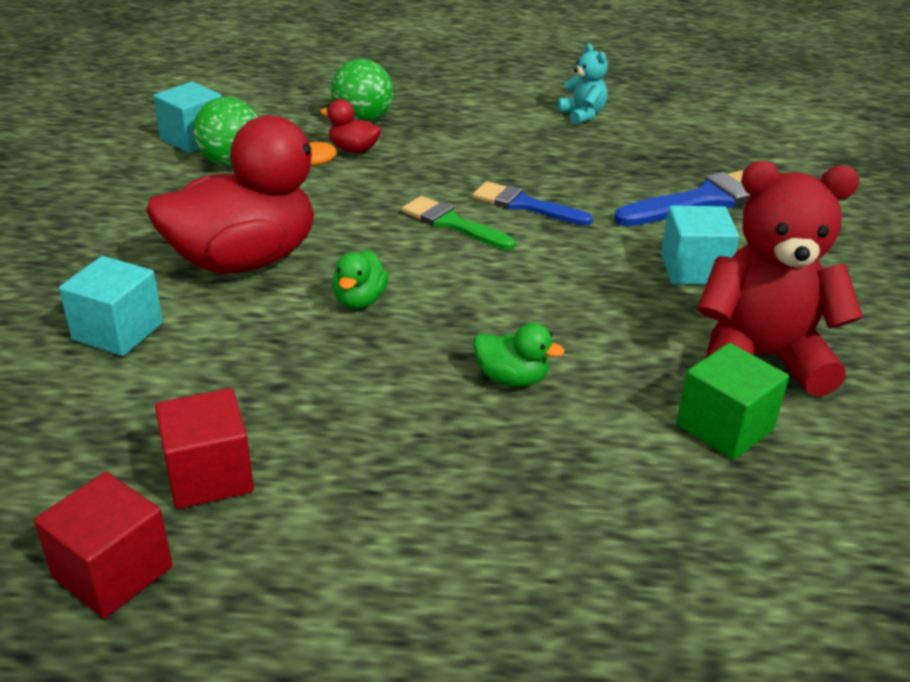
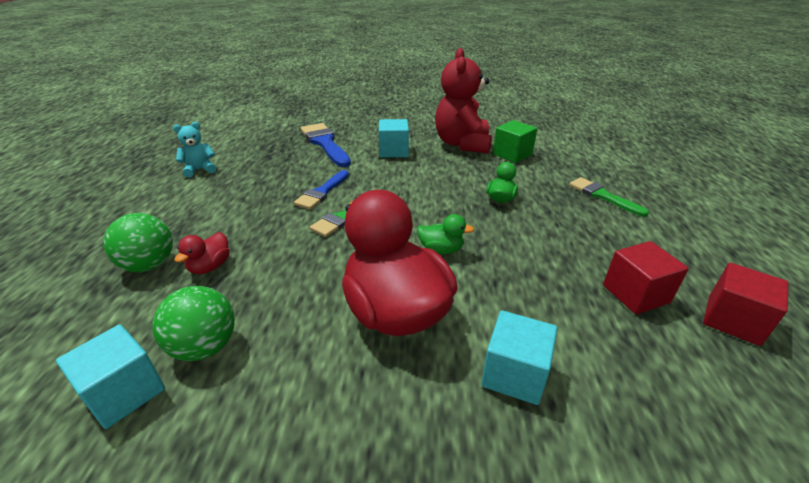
camera: 90 degrees left, 0 degrees up
none -> green brush [569,177,649,217]

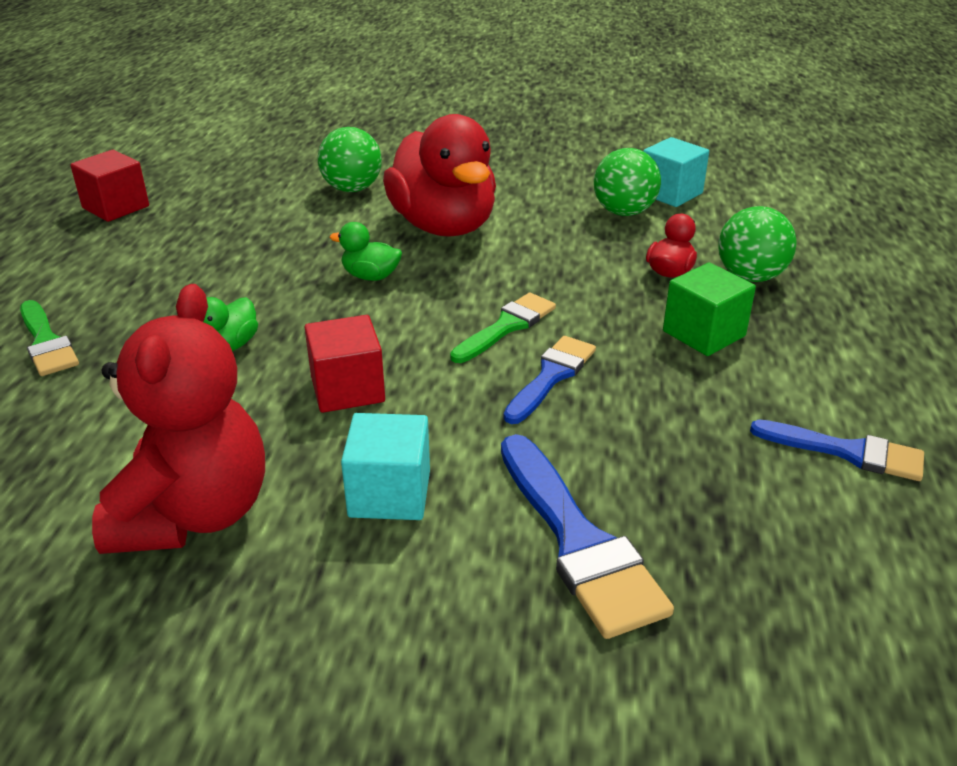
camera: 175 degrees left, 0 degrees up
turquoise teddy bear [173,122,216,178] -> blue brush [750,420,924,481]
turquoise cube [481,310,557,405] -> green ball [318,127,382,192]
green cube [493,120,537,163] -> green cube moved to [663,263,756,356]
red cube [603,241,689,314] -> red cube moved to [305,315,385,413]

